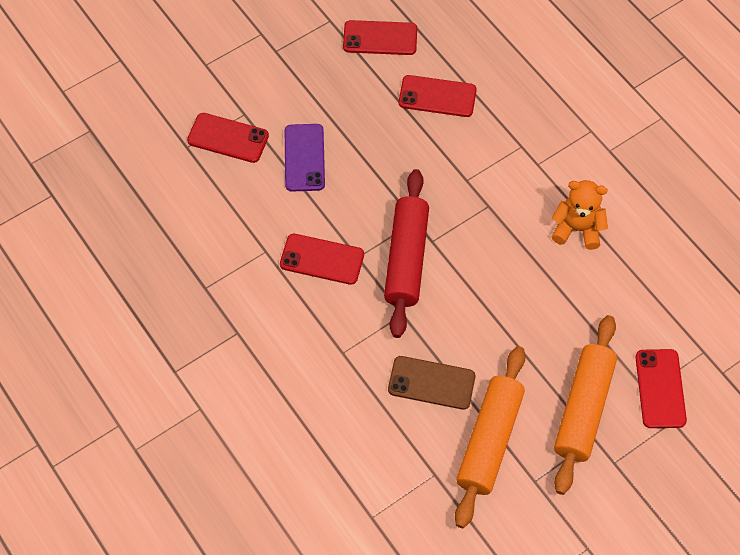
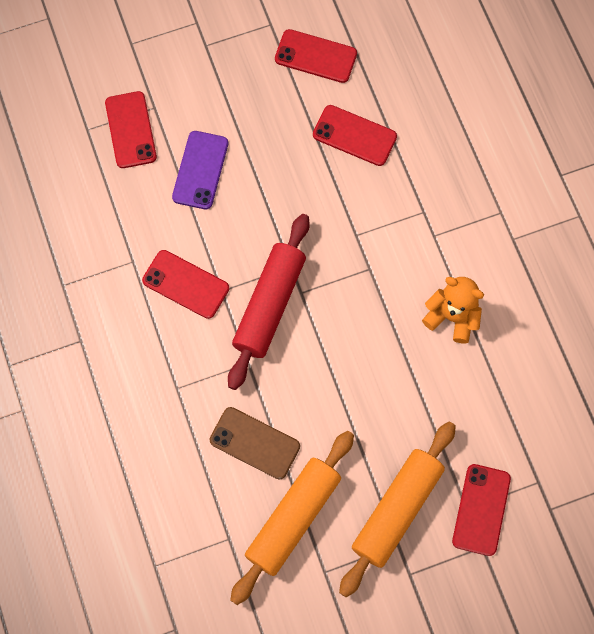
camera: 15 degrees right, 10 degrees up
red phone [187,113,269,163] -> red phone turned 45 degrees clockwise [105,91,157,168]

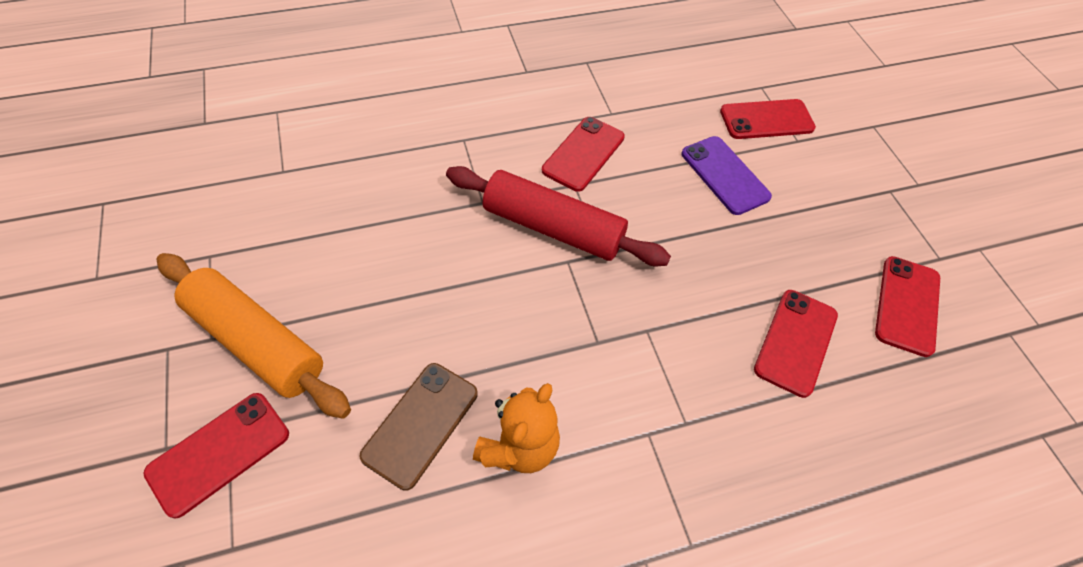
camera: 90 degrees right, 15 degrees down
purple phone [172,131,228,209] -> purple phone turned 45 degrees clockwise [682,136,772,215]
brown phone [210,407,300,479] -> brown phone moved to [360,363,478,491]
orange rolling pin [230,431,354,605] -> none
red phone [452,464,511,556] -> red phone turned 60 degrees counterclockwise [144,393,289,519]

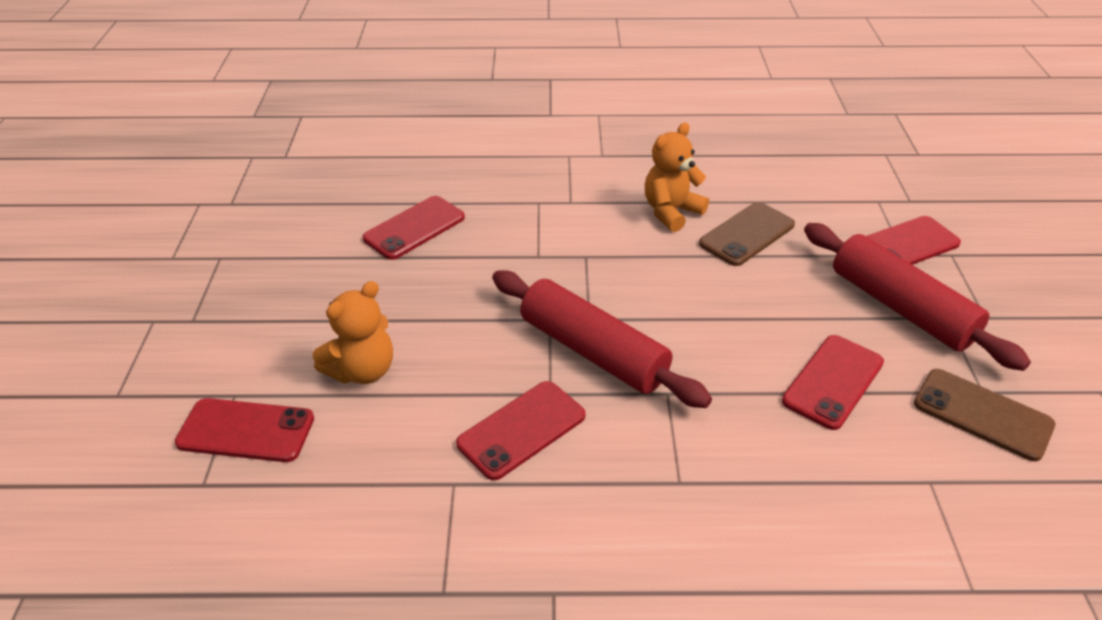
camera: 160 degrees left, 15 degrees down
orange rolling pin [157,253,351,419] -> red rolling pin [804,223,1031,371]
purple phone [682,136,772,215] -> orange teddy bear [313,281,393,384]
red phone [875,256,940,357] -> red phone moved to [782,335,884,430]
none -> brown phone [914,369,1055,461]

